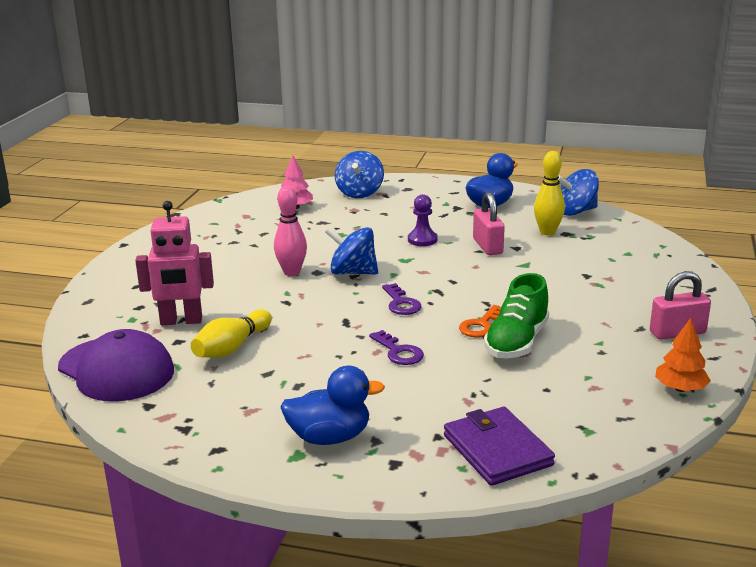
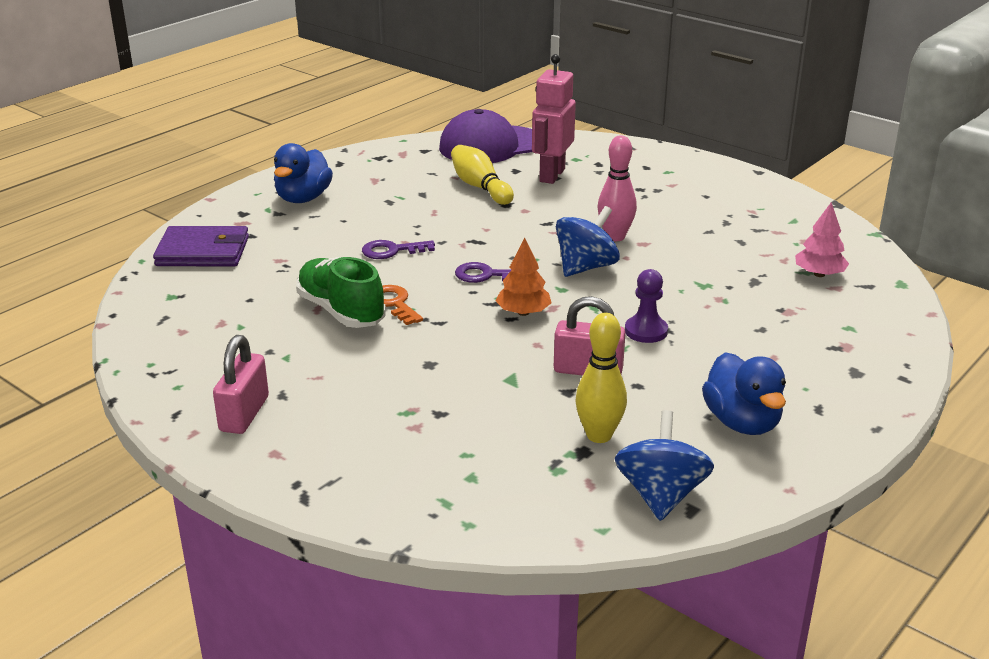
camera: 115 degrees right, 5 degrees up
blue spinning top [335,151,384,198] -> none
orange tree [655,318,711,392] -> orange tree moved to [496,238,551,316]

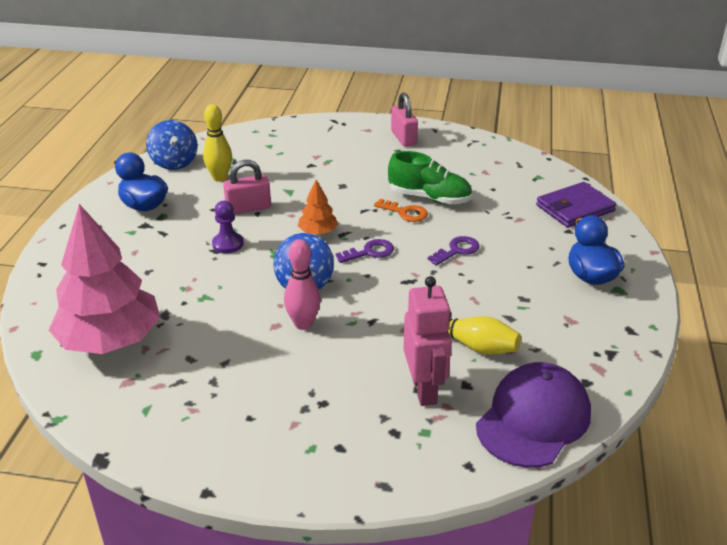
camera: 150 degrees right, 5 degrees up
pink tree [795,202,849,277] -> pink tree [49,204,161,354], size x2.22

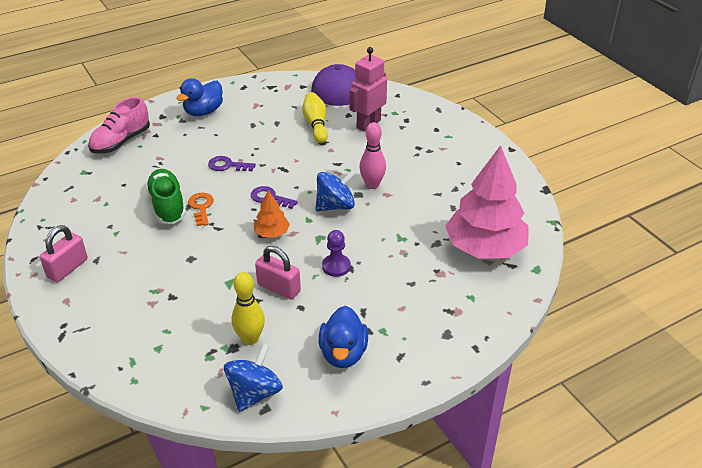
camera: 130 degrees left, 5 degrees up
purple wallet [536,182,617,228] -> pink shoe [88,97,150,154]

